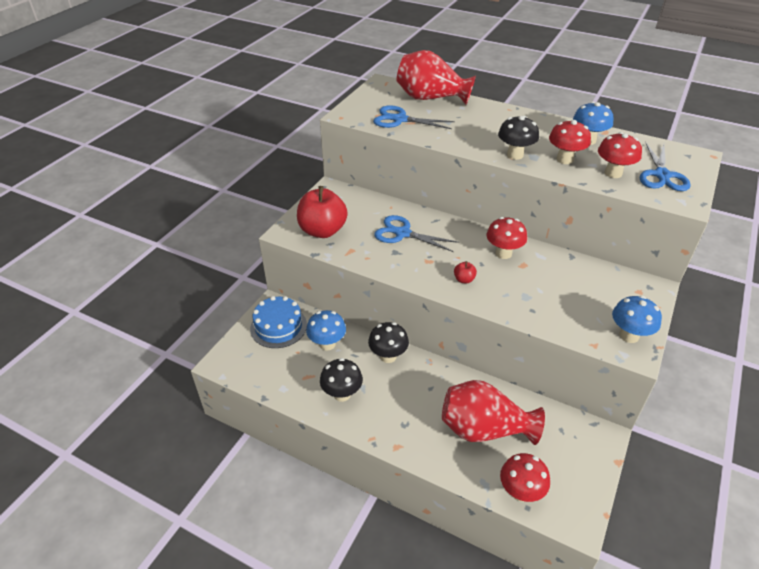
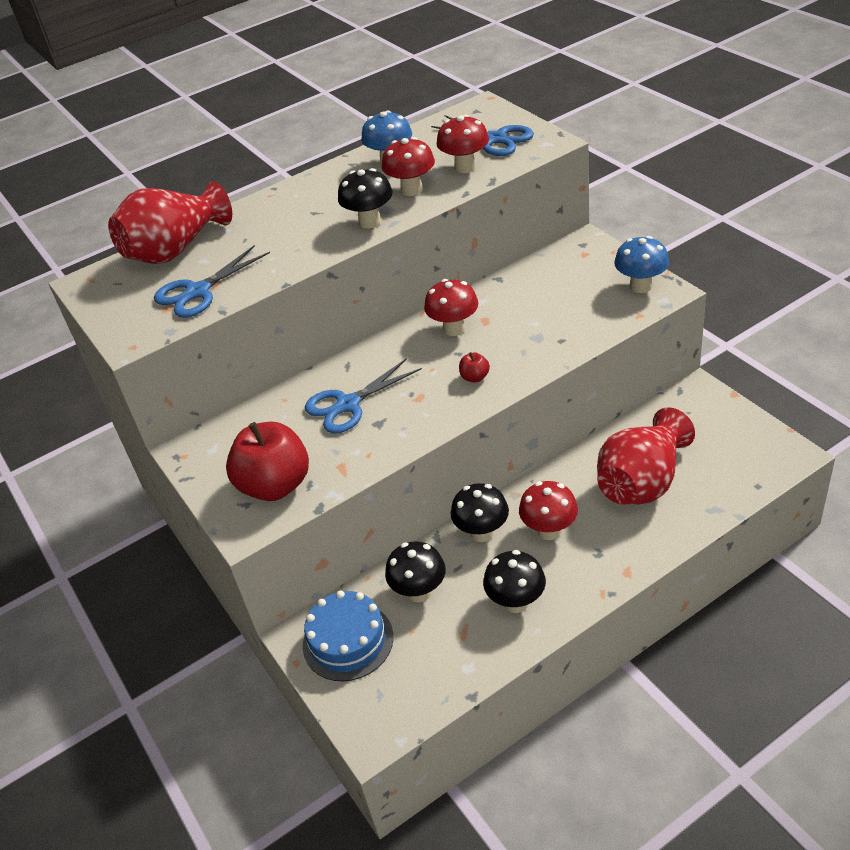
camera: 55 degrees left, 0 degrees up
blue mushroom [306,310,346,351] -> black mushroom [385,541,446,602]
red mushroom [500,453,550,502] -> red mushroom moved to [519,481,578,540]

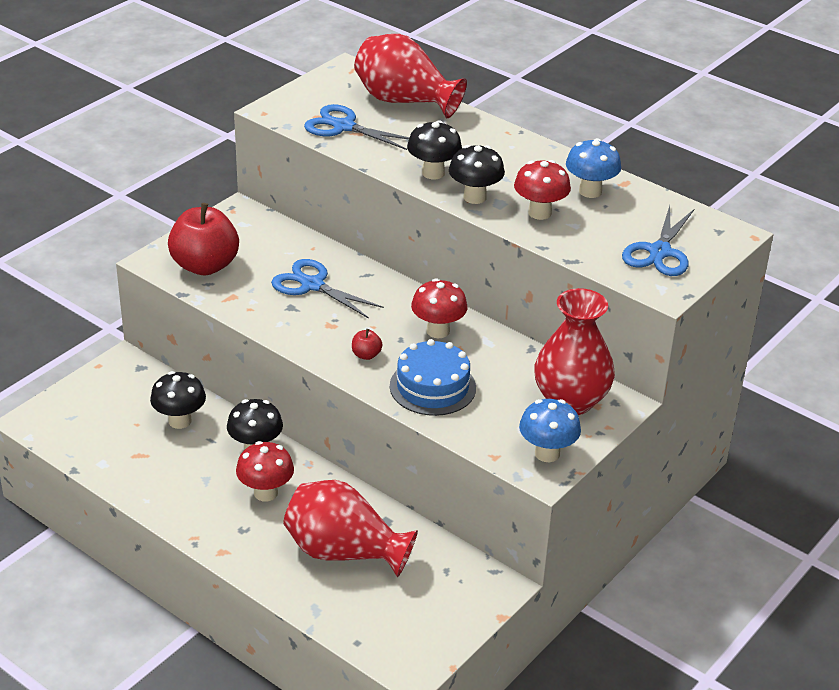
camera: 65 degrees right, 5 degrees down
blue cake [303,591,393,681] -> blue cake moved to [390,339,476,416]
red mushroom [437,115,489,173] -> none
black mushroom [483,550,546,613] -> black mushroom moved to [407,120,462,179]
none -> red vase [534,288,615,415]

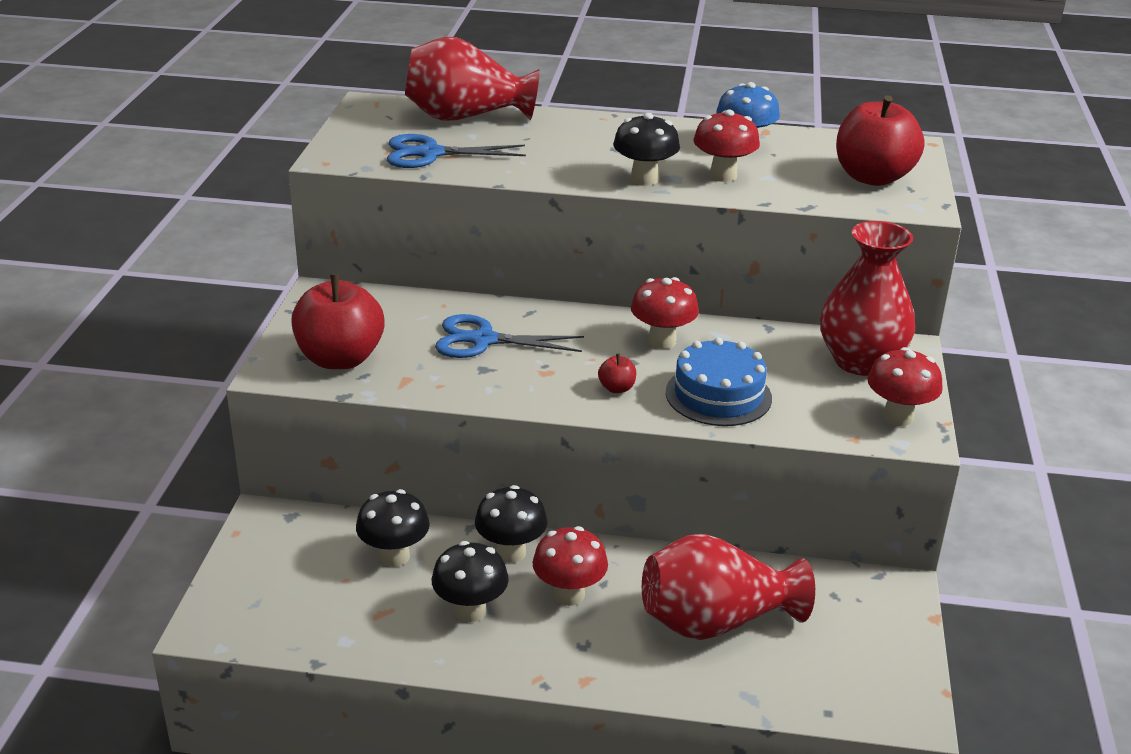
camera: 30 degrees left, 5 degrees down
black mushroom [407,120,462,179] -> black mushroom moved to [432,541,509,622]
blue mushroom [519,399,581,462] -> red mushroom [867,347,943,426]
blue scissors [622,205,694,276] -> red apple [836,95,925,186]

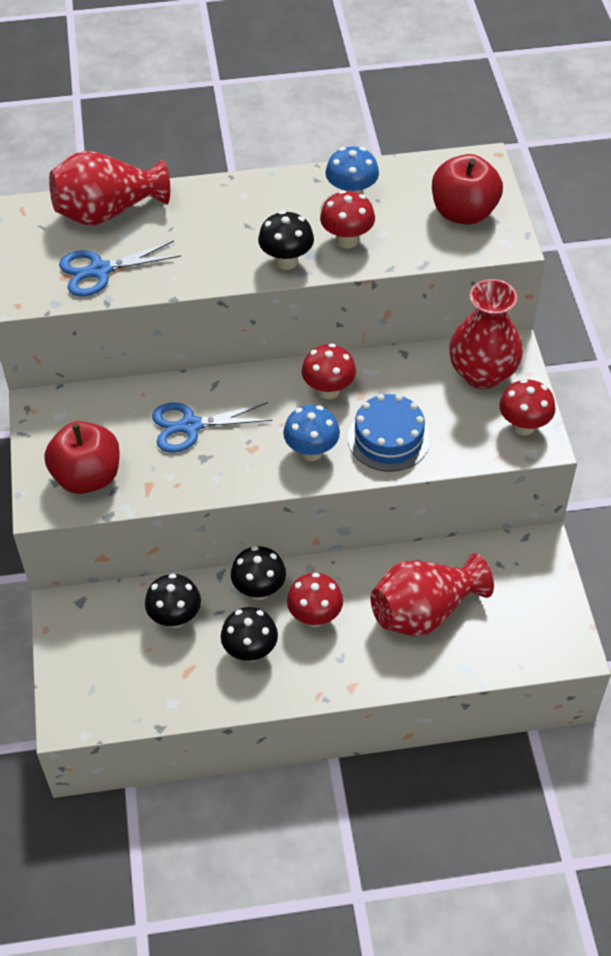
camera: 15 degrees left, 20 degrees up
red apple [598,354,636,393] -> blue mushroom [283,405,340,461]

